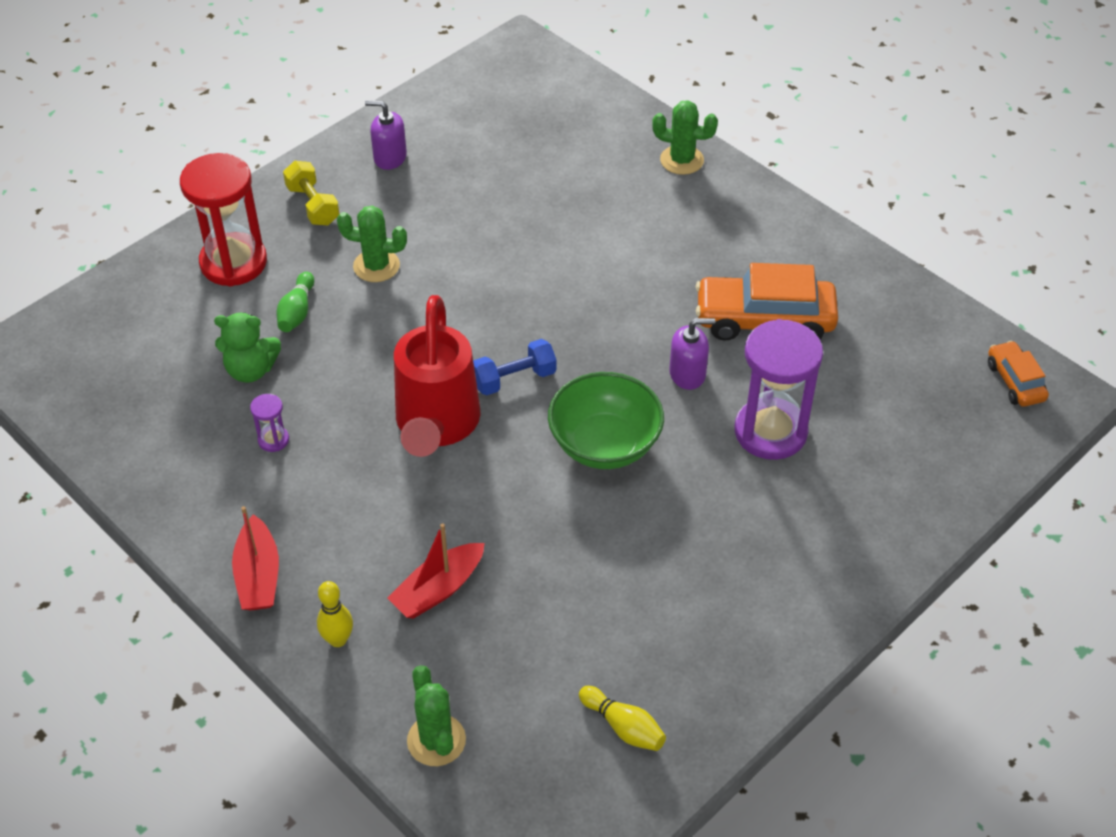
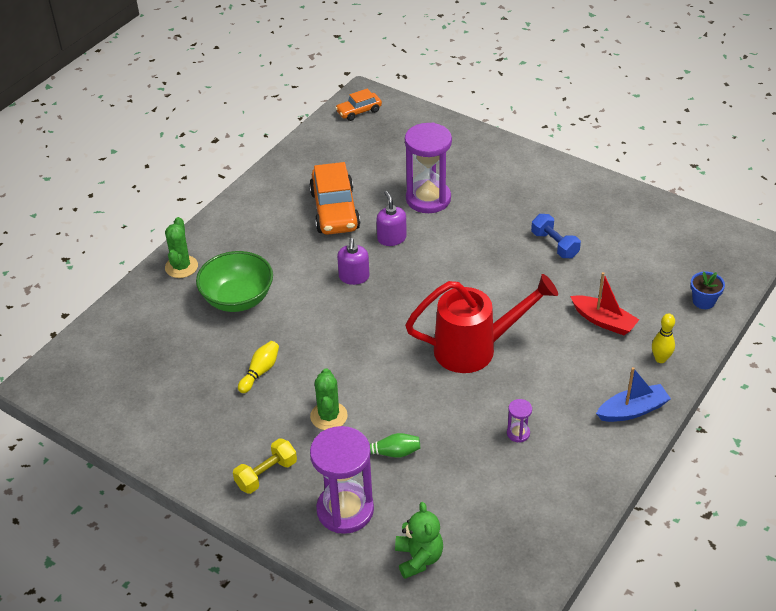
camera: 100 degrees left, 5 degrees down
red hourglass [180,153,267,287] -> purple hourglass [310,426,374,534]
green teddy bear [214,312,281,383] -> green teddy bear moved to [395,502,443,579]
red boat [232,506,279,610] -> blue boat [596,367,671,422]
purple soap dispenser [365,100,407,170] -> purple soap dispenser moved to [337,238,370,285]
green cactus [407,665,466,766] -> blue flower pot [690,272,725,309]
blue dumbbell [473,339,556,395] -> blue dumbbell moved to [531,214,581,258]
green bowl [548,372,664,469] -> green bowl moved to [196,251,273,312]
yellow bowling pin [579,686,666,751] -> yellow bowling pin moved to [238,341,279,393]

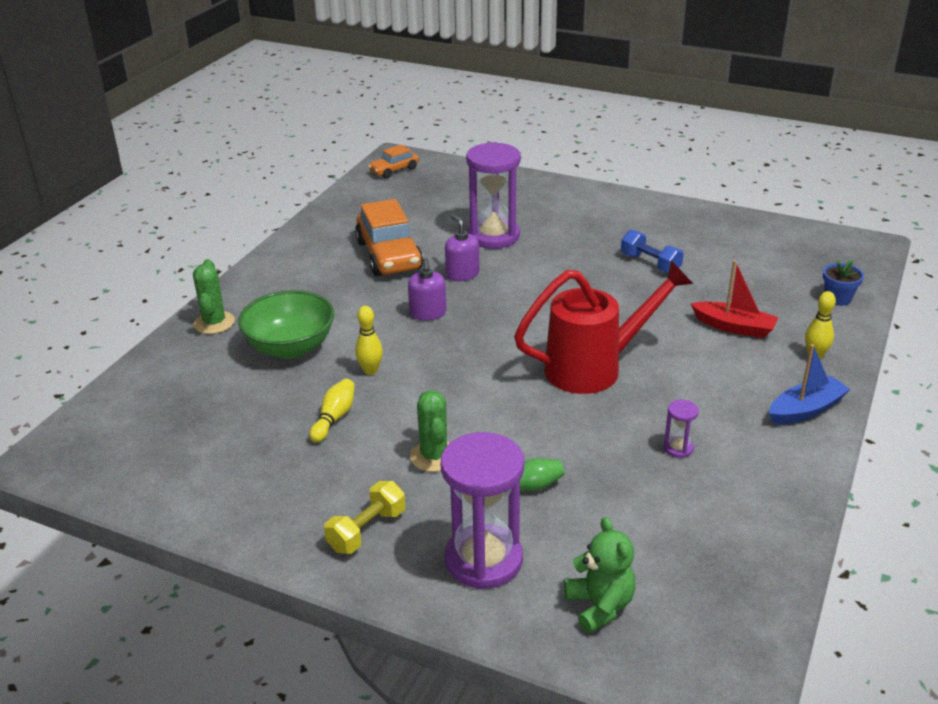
camera: 10 degrees left, 10 degrees down
none -> yellow bowling pin [355,306,383,375]

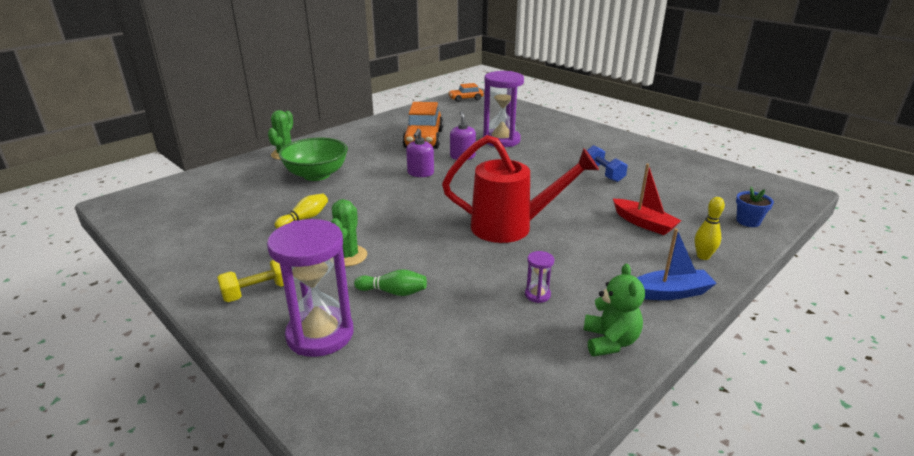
camera: 20 degrees right, 5 degrees down
yellow bowling pin [355,306,383,375] -> none
green teddy bear [564,517,636,633] -> green teddy bear moved to [583,264,645,356]

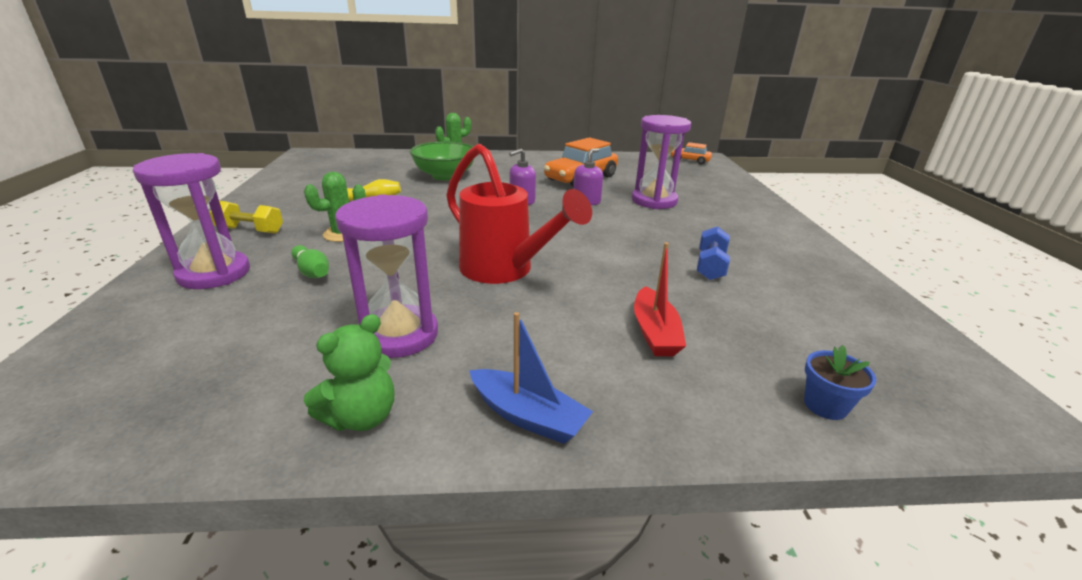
camera: 40 degrees right, 0 degrees up
purple hourglass [525,251,554,303] -> purple hourglass [335,194,438,358], size x2.35
yellow bowling pin [695,197,725,260] -> none

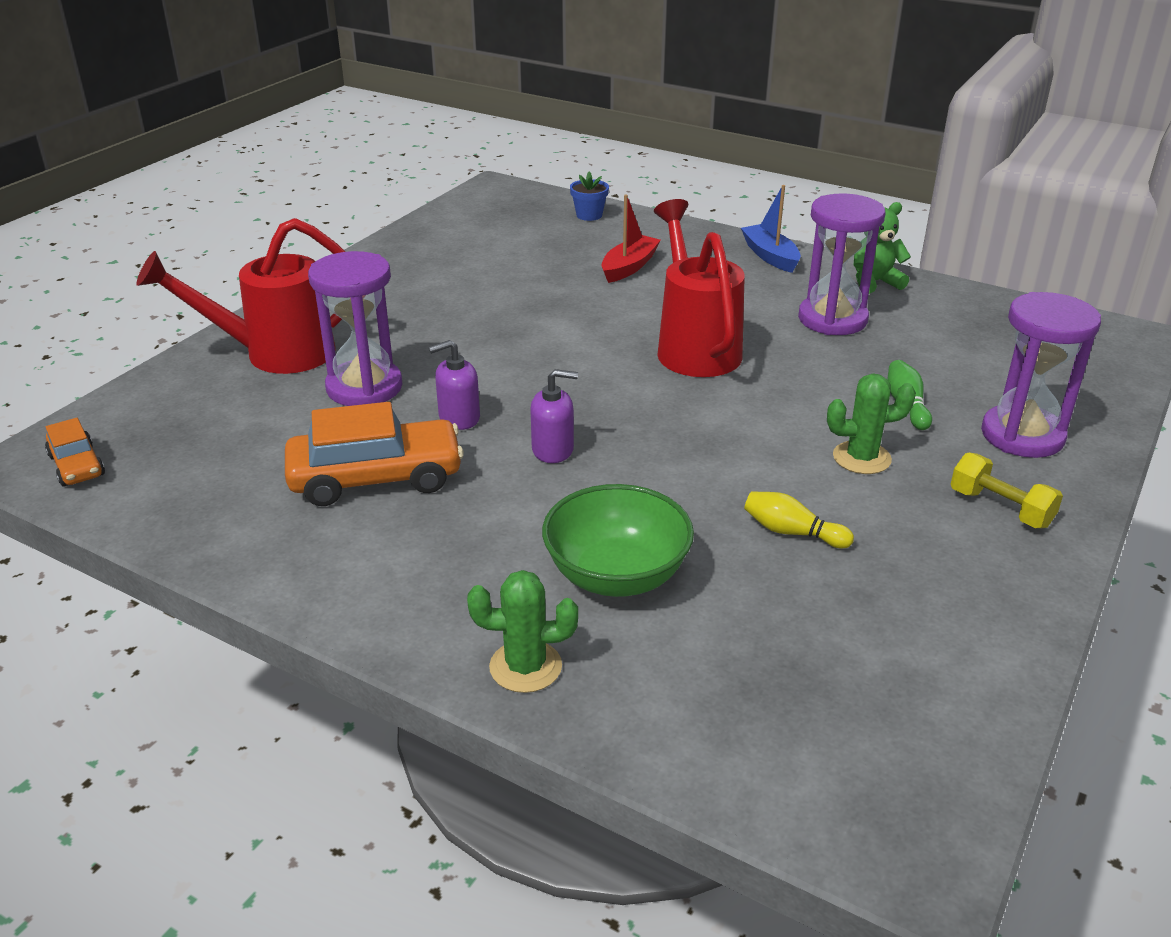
camera: 145 degrees left, 5 degrees up
blue dumbbell [697,226,730,280] -> none
none -> red watering can [136,218,345,374]

